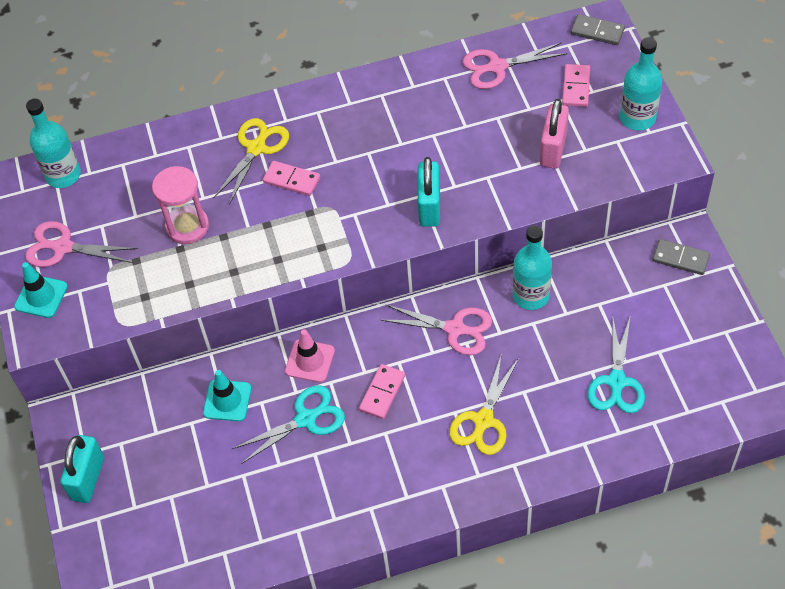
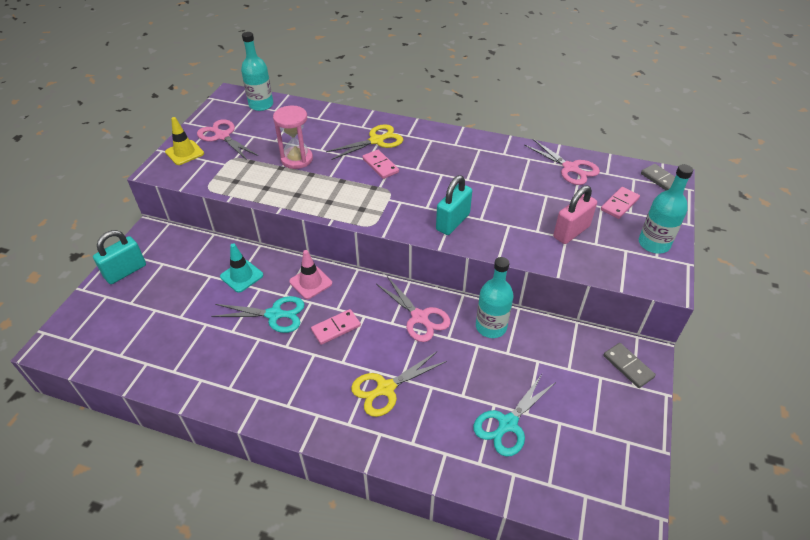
camera: 30 degrees right, 10 degrees down
turquoise traffic cone [14,262,68,318] -> yellow traffic cone [165,117,204,165]
pink scissors [463,43,567,89] -> pink scissors turned 150 degrees counterclockwise [524,139,600,185]

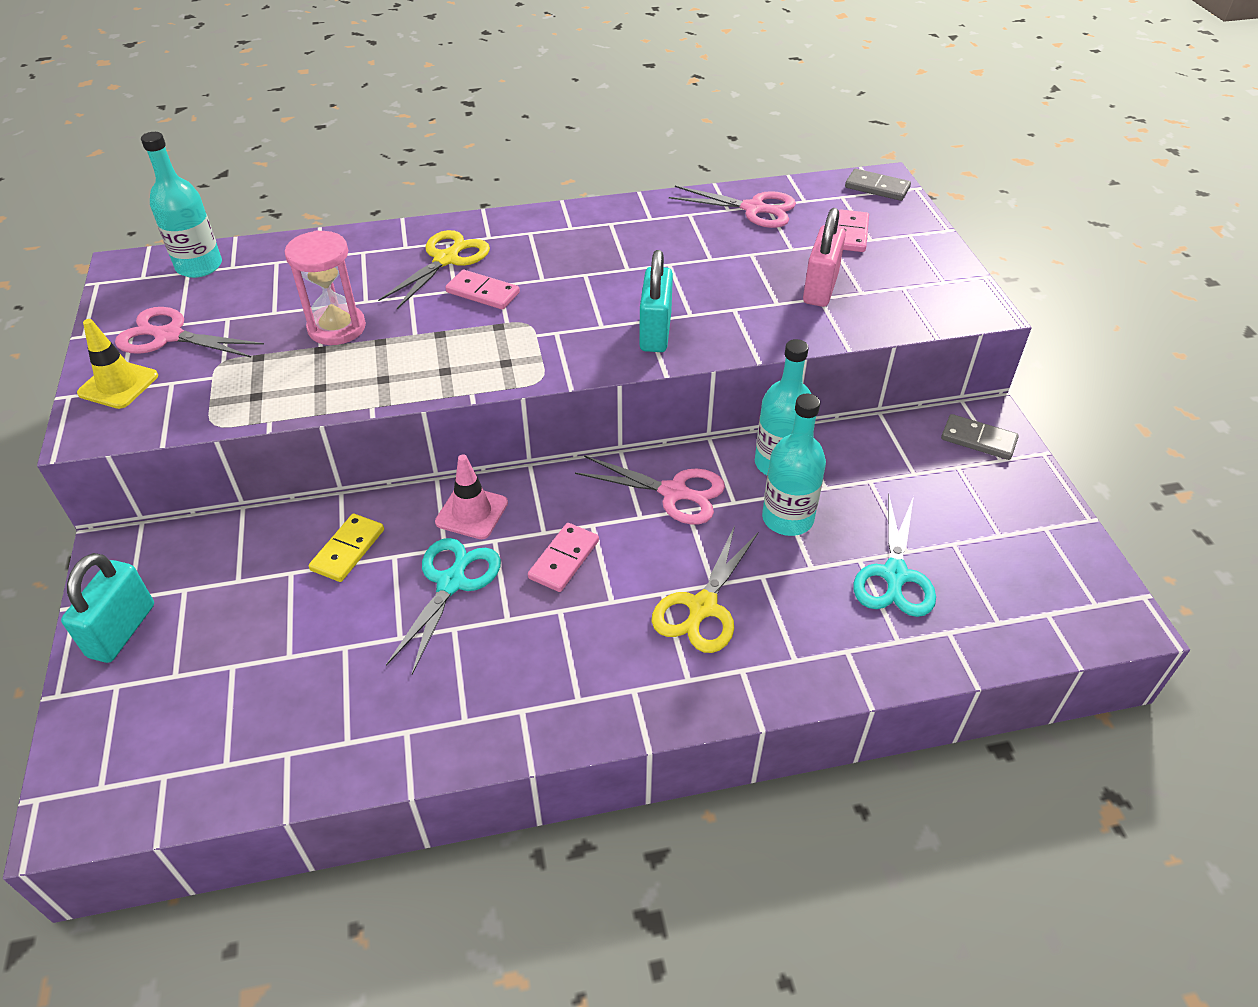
camera: 30 degrees left, 0 degrees up
turquoise scissors [211,296,305,333] -> turquoise scissors turned 45 degrees counterclockwise [386,538,501,674]
turquoise traffic cone [220,243,264,292] -> yellow domino [309,514,384,582]
turquoise bottle [639,164,693,253] -> turquoise bottle moved to [762,394,826,536]

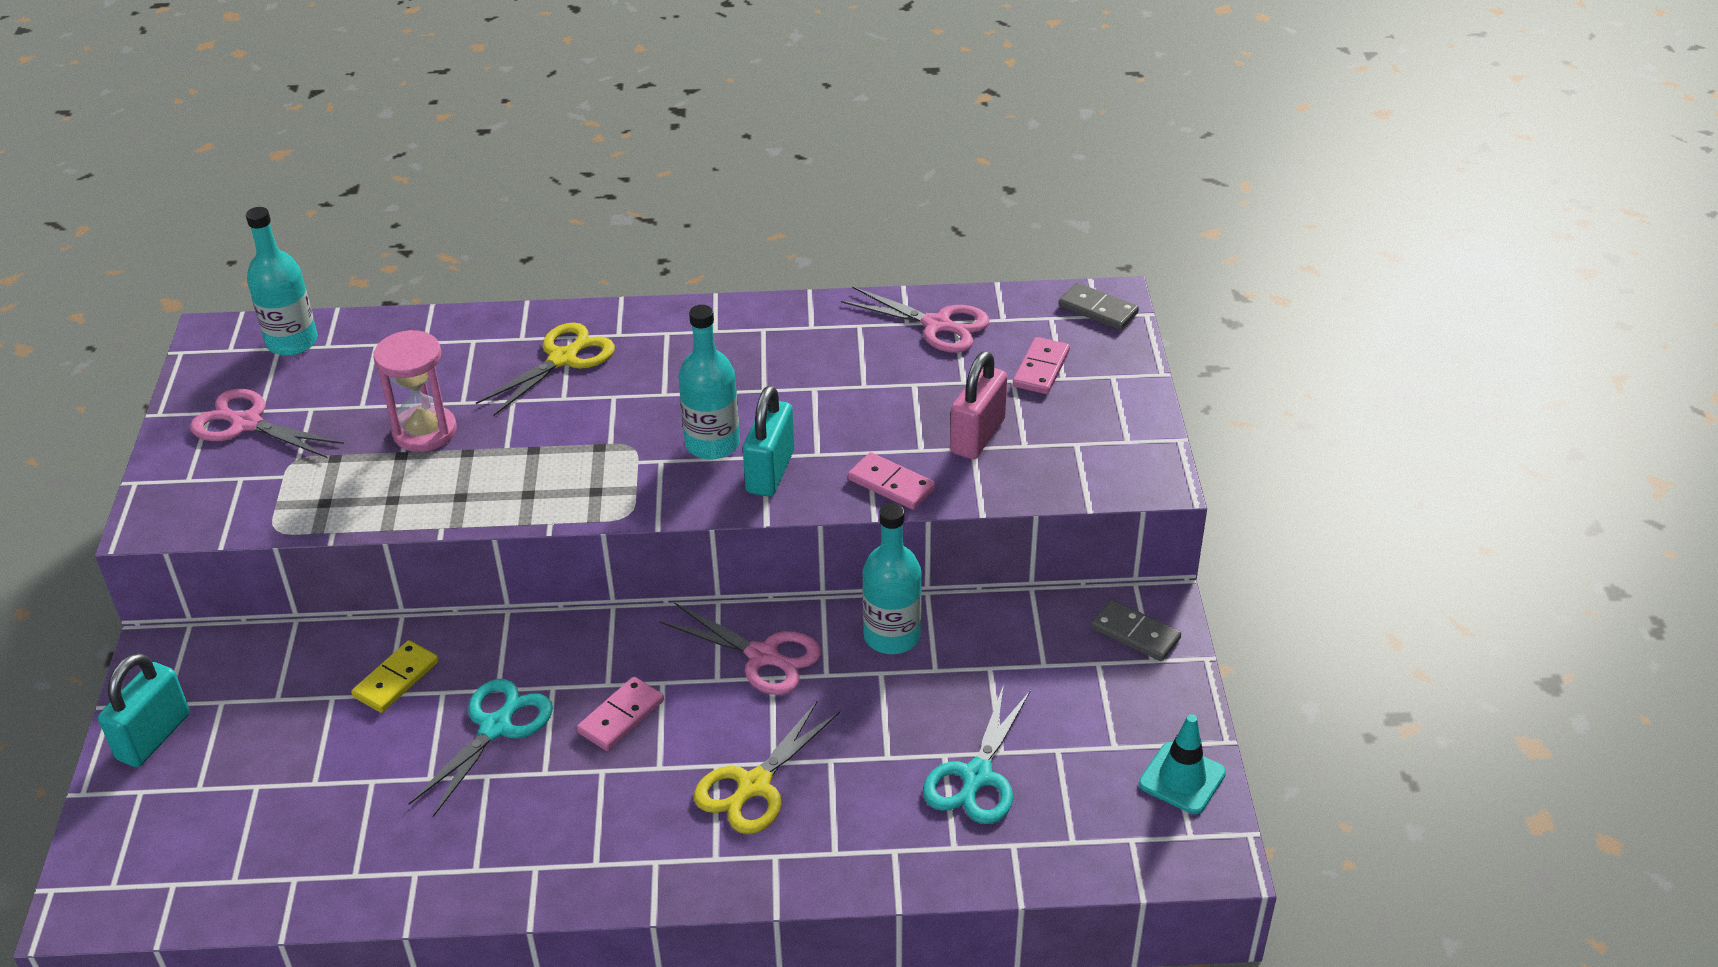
camera: 10 degrees right, 5 degrees down
yellow traffic cone [77,319,158,409] -> none
pink traffic cone [435,455,508,539] -> none
pink domino [445,270,520,310] -> pink domino moved to [848,452,935,510]
turquoise bottle [762,394,826,536] -> turquoise bottle moved to [678,305,740,460]
none -> turquoise traffic cone [1139,714,1226,814]

